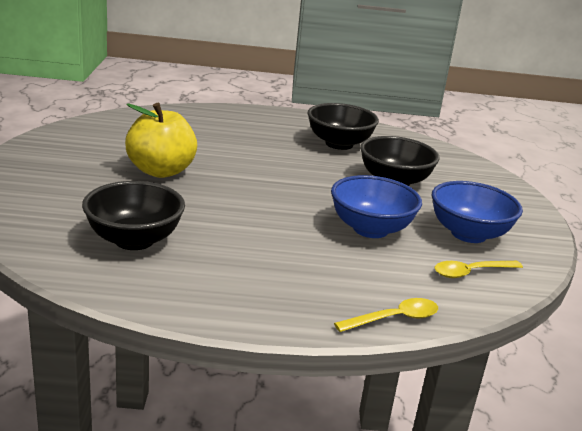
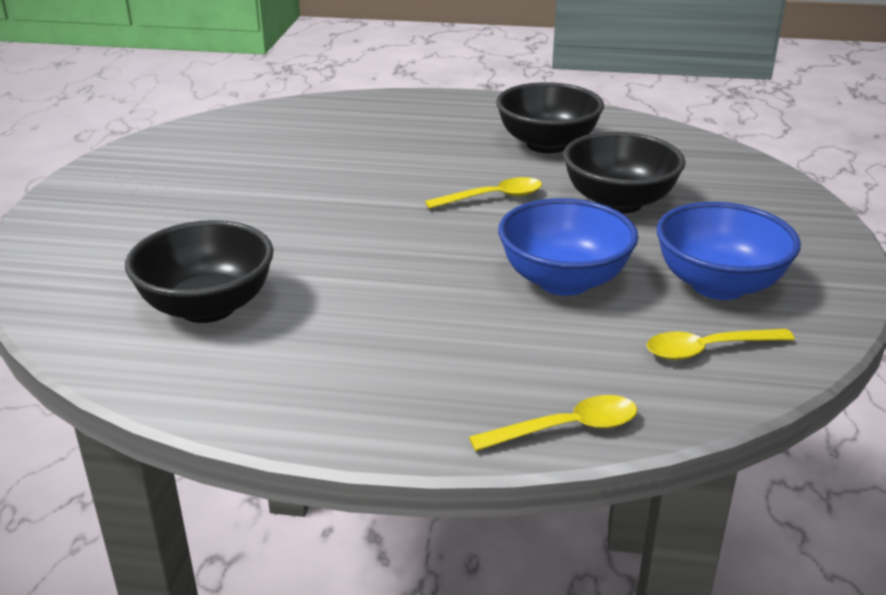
camera: 10 degrees right, 5 degrees up
yellow apple [125,103,197,178] -> none
none -> yellow spoon [425,177,542,209]

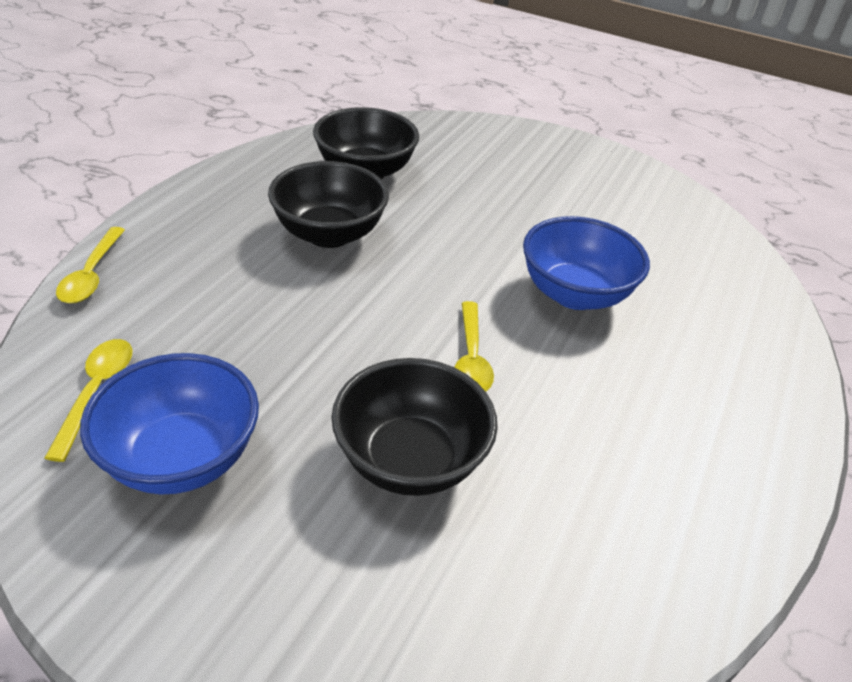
camera: 105 degrees right, 10 degrees up
black bowl [496,82,604,153] -> black bowl moved to [268,161,389,248]
blue bowl [498,198,638,296] -> blue bowl moved to [523,216,650,310]

